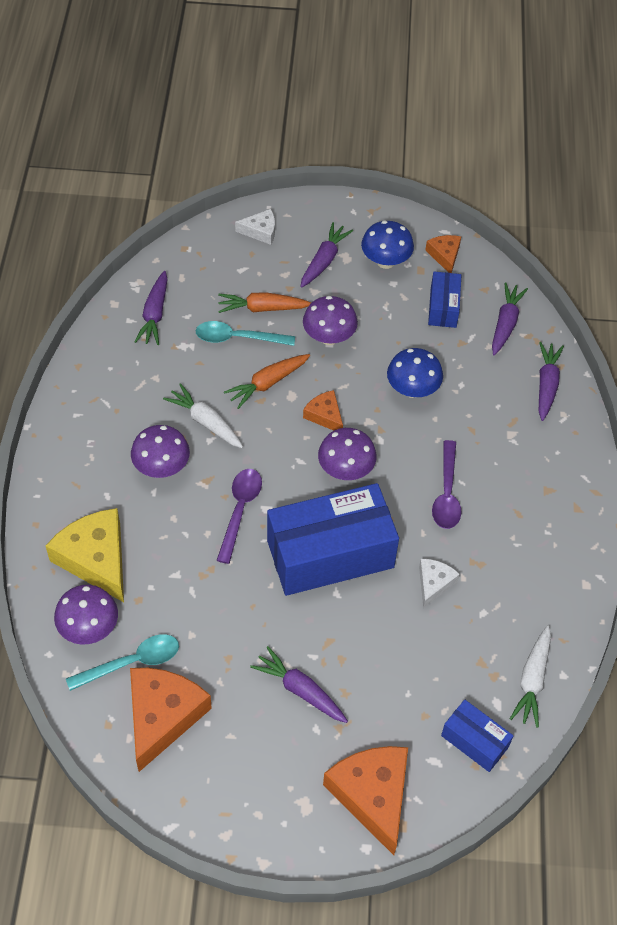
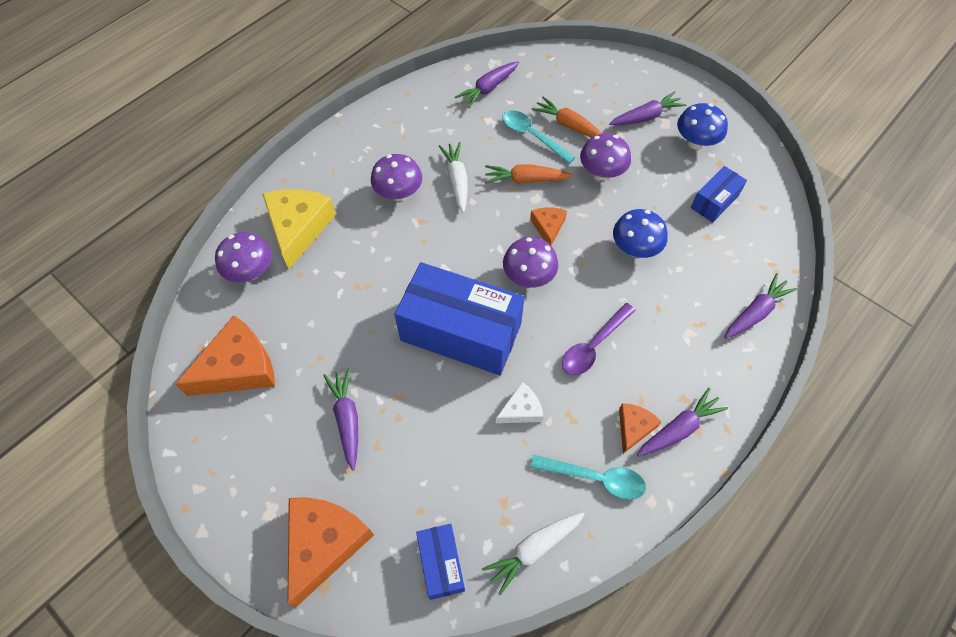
camera: 40 degrees right, 5 degrees up
turquoise spoon [66,634,179,691] -> turquoise spoon moved to [530,455,646,500]
purple spoon [216,469,262,564] -> none
white cheese [235,209,275,245] -> none
orange cheese [425,235,461,273] -> orange cheese moved to [619,403,662,454]
purple carrot [492,282,528,356] -> purple carrot moved to [637,388,728,456]

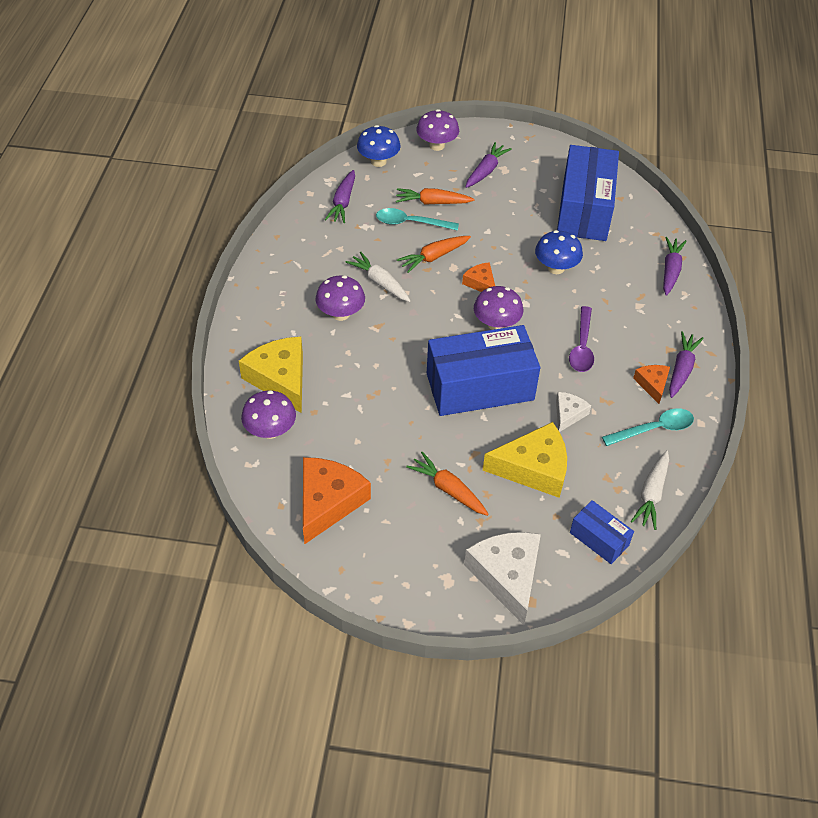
camera: 35 degrees left, 10 degrees down
orange cheese [287,497,374,607] -> white cheese [464,532,541,625]
purple carrot [323,368,358,471] -> orange carrot [406,452,489,516]
purple mushroom [580,133,631,180] -> purple mushroom moved to [416,109,459,151]
blue mushroom [677,103,728,149] -> blue mushroom moved to [357,125,401,167]
blue box [691,166,747,223] -> blue box [557,145,619,241], size x2.07
none -> yellow cheese [483,422,567,498]

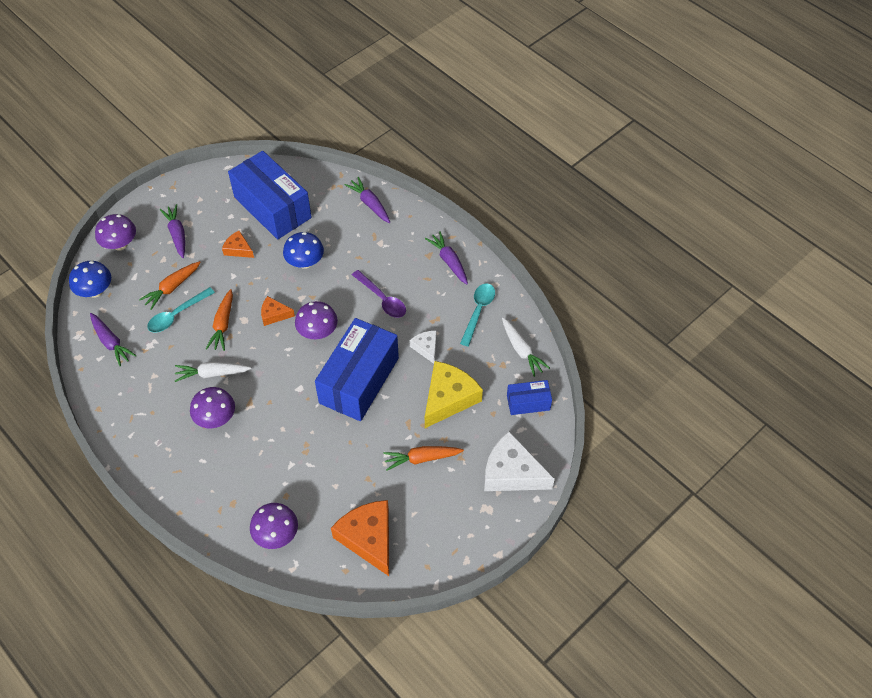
camera: 50 degrees left, 5 degrees up
yellow cheese [239,337,303,413] -> none
orange cheese [633,365,670,404] -> orange cheese moved to [222,231,254,258]

